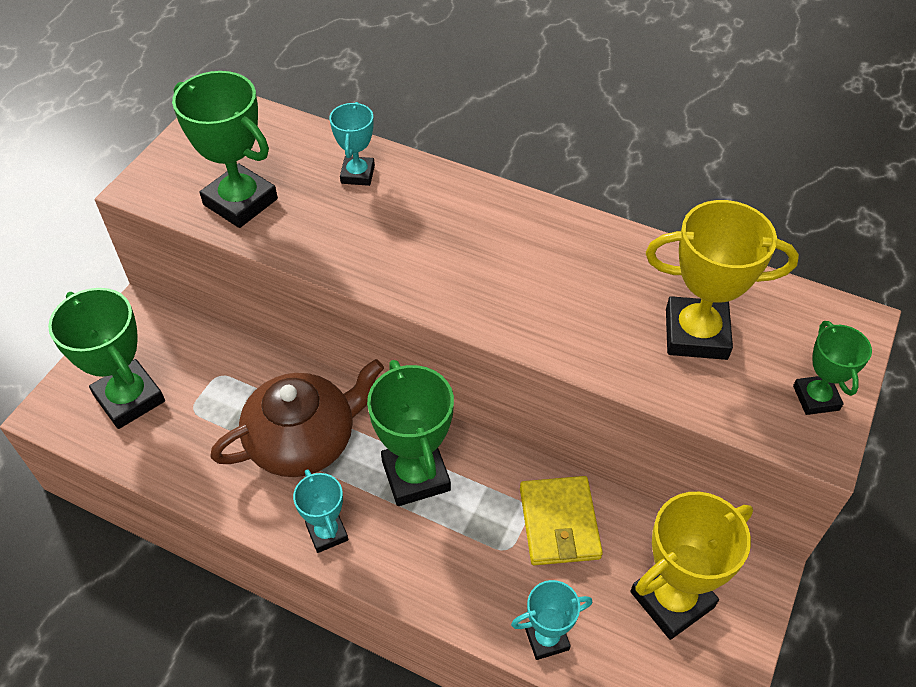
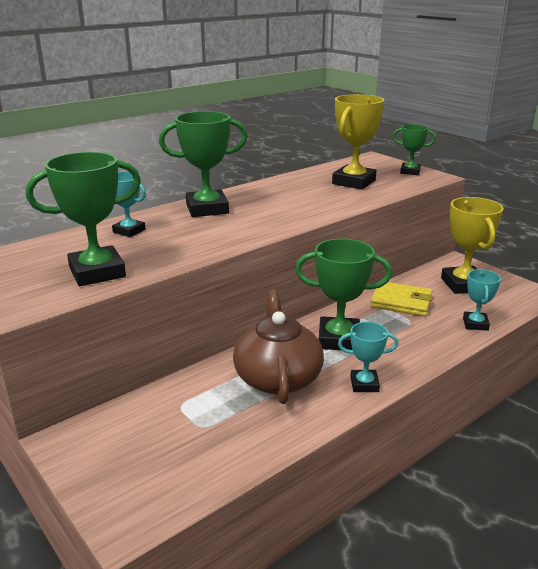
camera: 65 degrees left, 25 degrees down
green trophy [48,288,165,429] -> green trophy moved to [159,111,248,217]

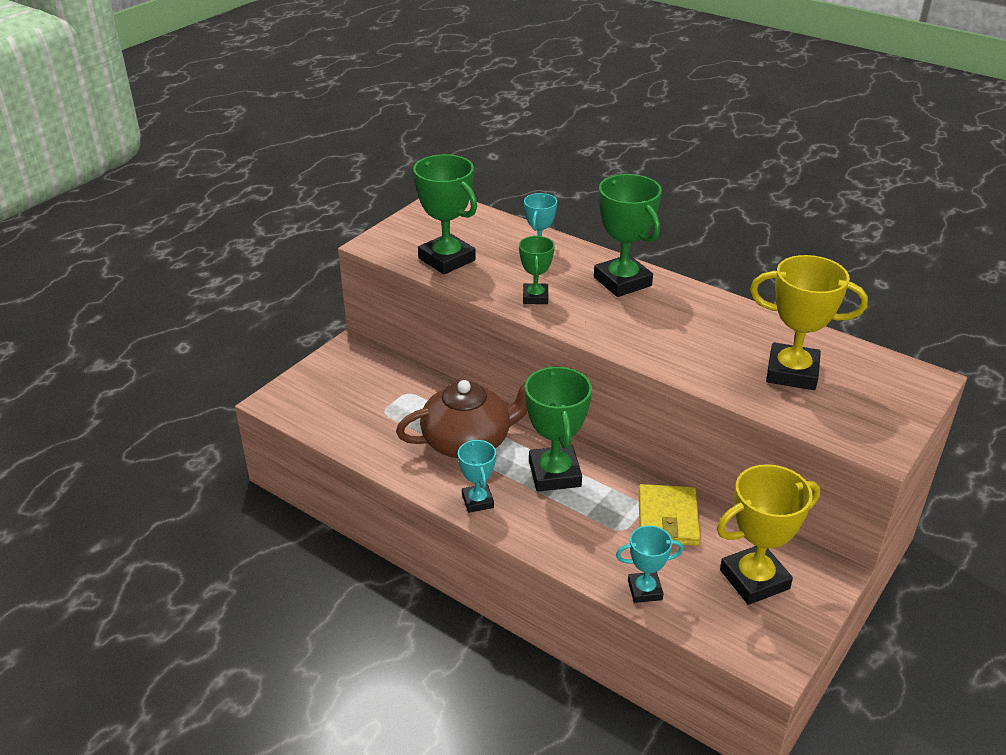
camera: 75 degrees right, 10 degrees up
green trophy [393,124,436,175] -> green trophy moved to [519,236,555,304]

